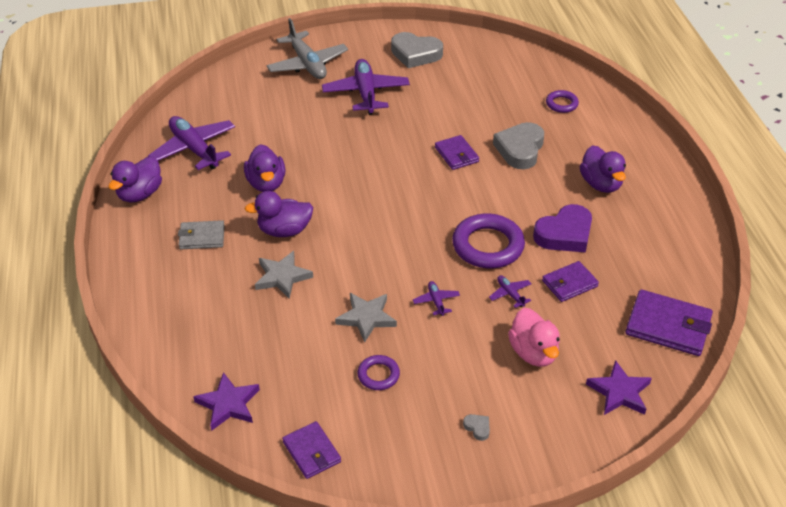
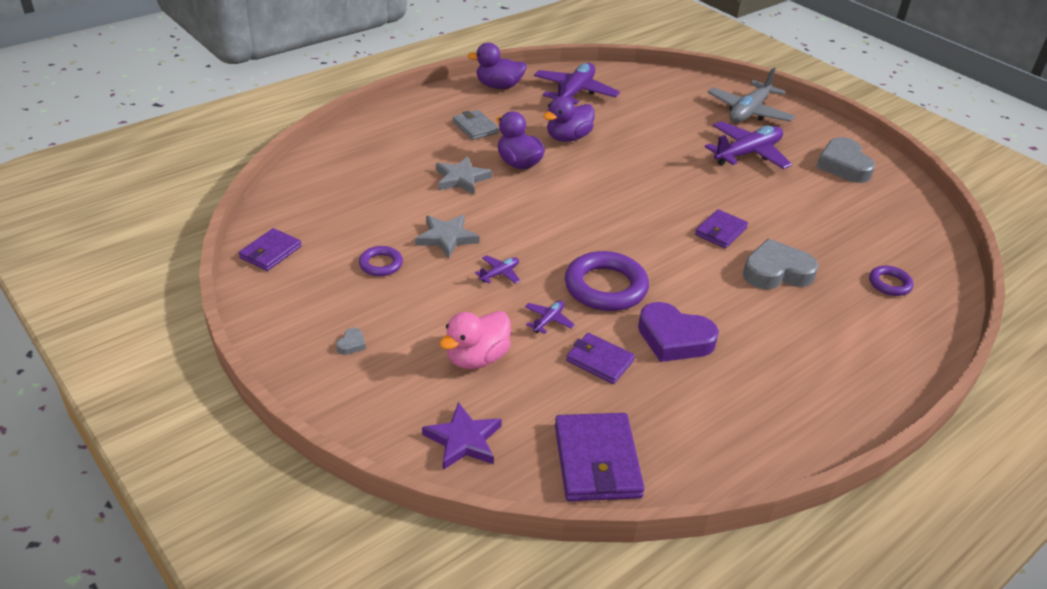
camera: 60 degrees right, 5 degrees down
purple star [193,372,260,431] -> none
purple duck [580,145,626,193] -> none

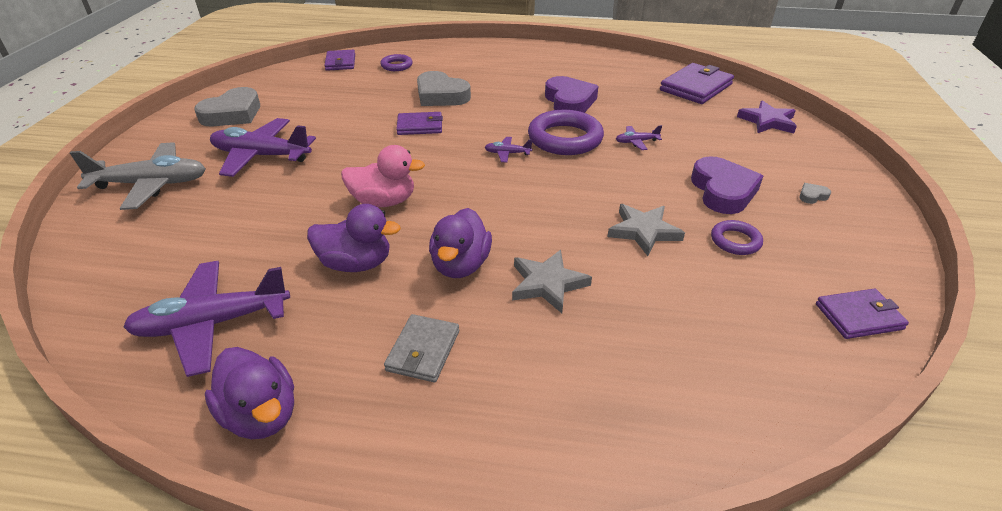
camera: 130 degrees left, 0 degrees up
pink duck [439,311,511,369] -> pink duck moved to [341,145,425,207]
purple plane [475,255,520,284] -> purple plane moved to [485,137,532,162]
purple wallet [566,333,635,384] -> purple wallet moved to [324,50,355,71]
none -> purple heart [691,156,763,214]

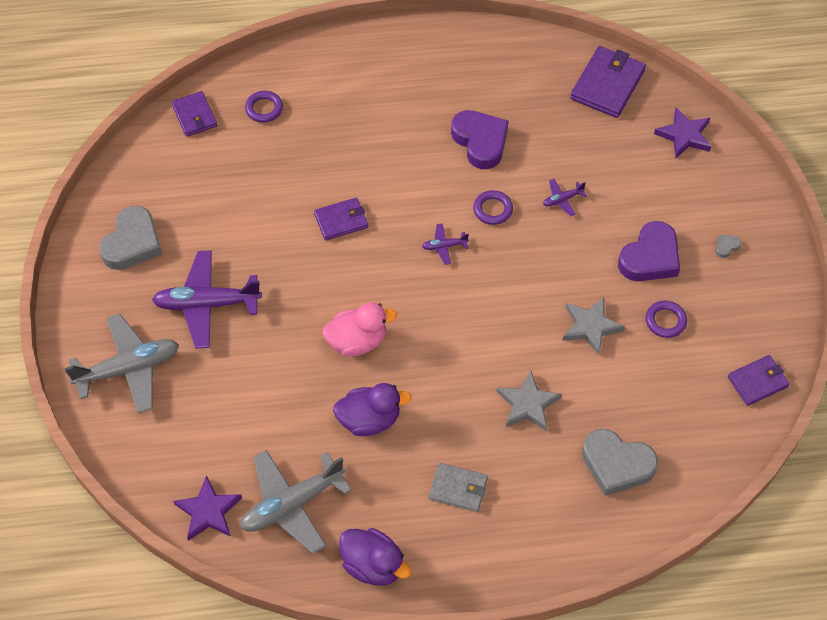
camera: 15 degrees left, 20 degrees up
purple plane [123,261,290,377] -> grey plane [240,450,352,554]
grey wallet [384,314,459,382] -> grey wallet turned 75 degrees counterclockwise [429,463,488,512]
grey heart [417,71,471,106] -> grey heart moved to [582,429,658,496]
purple duck [429,208,492,278] -> none
purple ring [528,110,604,155] -> purple ring [473,190,513,225], size x0.52
purple heart [691,156,763,214] -> purple heart turned 60 degrees clockwise [618,221,680,281]
none -> purple star [173,475,242,541]

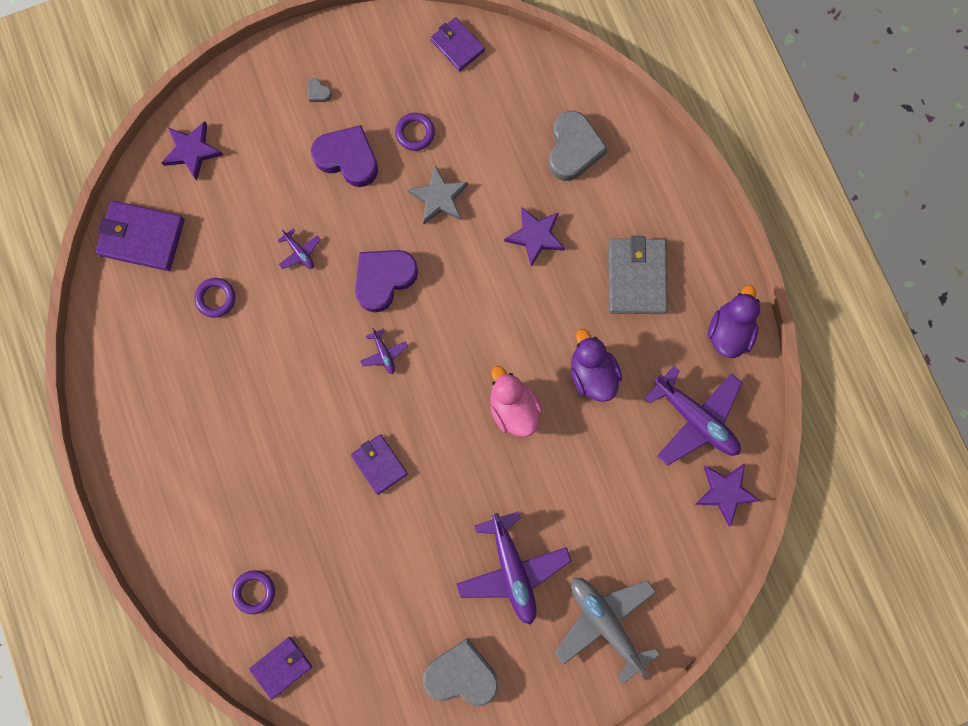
camera: 105 degrees left, 20 degrees up
grey plane [240,450,352,554] -> purple plane [644,366,742,465]
grey wallet [429,463,488,512] -> grey wallet [608,236,668,314], size x1.59
purple heart [451,110,509,169] -> purple heart moved to [355,250,418,313]
purple ring [473,190,513,225] -> purple ring moved to [194,278,235,318]
grey star [496,371,562,431] -> purple star [504,206,565,267]

